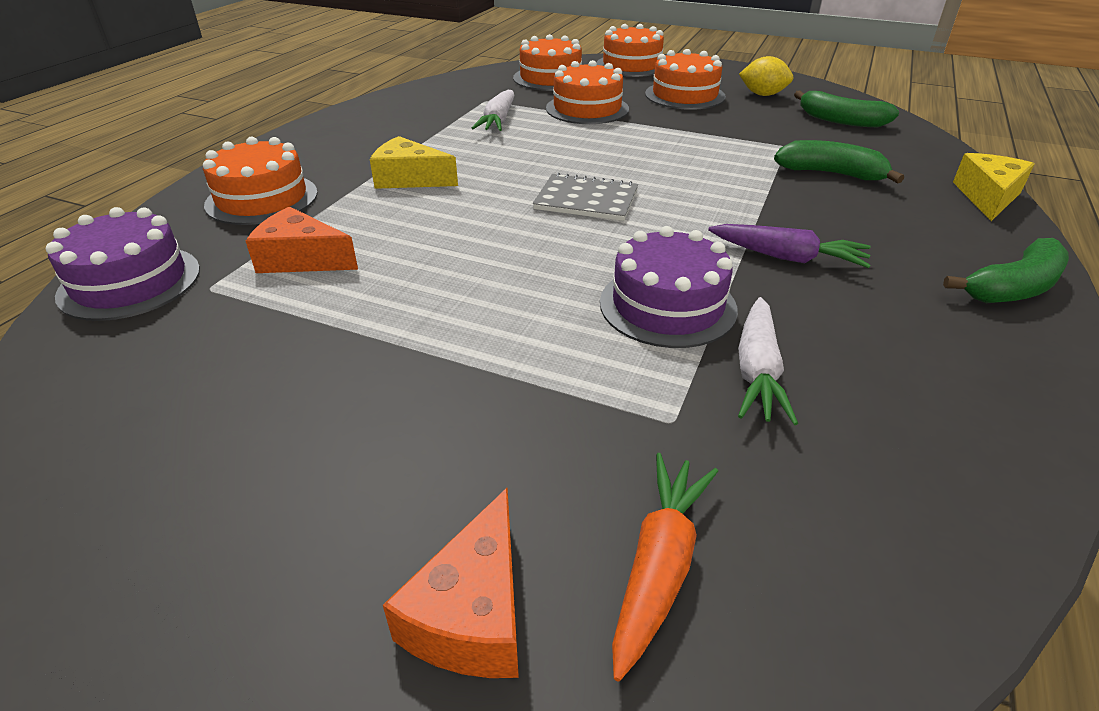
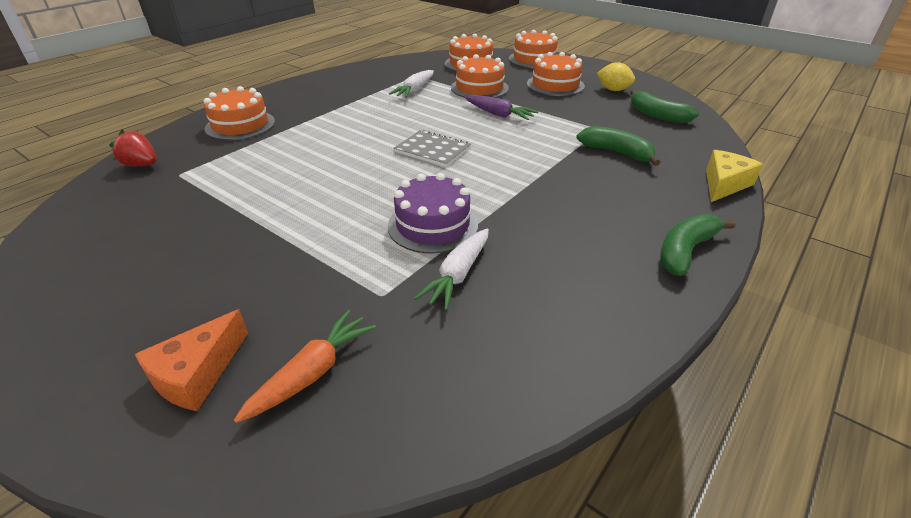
camera: 15 degrees right, 0 degrees up
purple cake [46,207,200,321] -> red strawberry [109,130,157,166]
orange cheese [246,207,358,273] -> none
yellow cheese [370,136,458,189] -> none
purple carrot [708,224,871,268] -> purple carrot moved to [464,95,538,120]
green banana [943,238,1069,303] -> green banana turned 150 degrees clockwise [660,214,736,276]

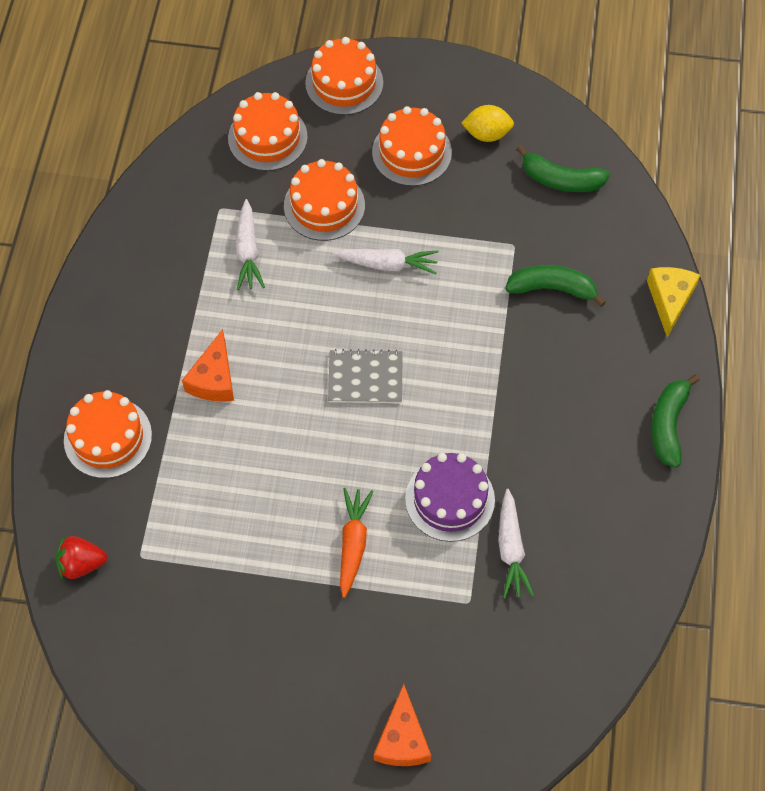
camera: 30 degrees left, 25 degrees up
orange carrot [234,310,376,423] -> orange carrot moved to [340,488,374,598]
purple carrot [464,95,538,120] -> white carrot [333,249,439,275]
none -> orange cheese [182,329,234,402]

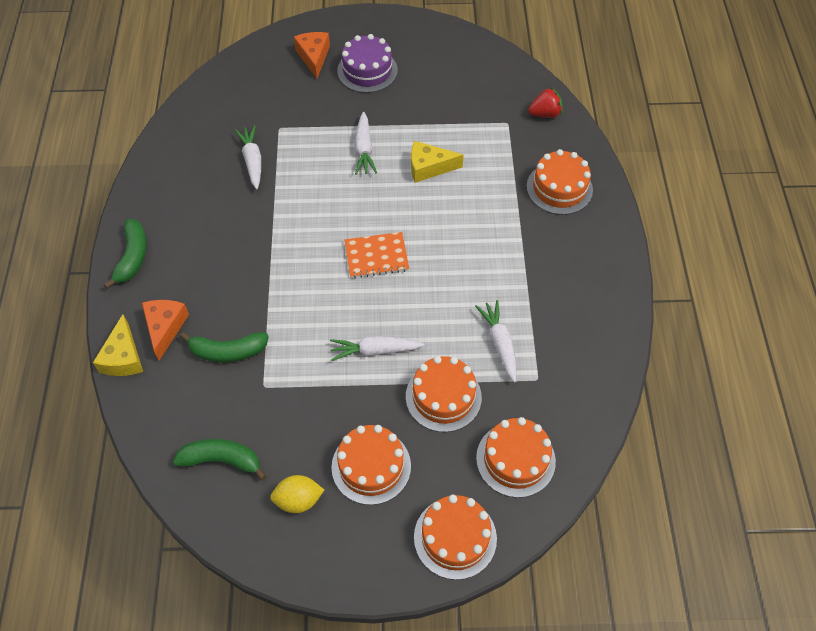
camera: 170 degrees right, 5 degrees down
orange cheese [182,329,234,402] -> orange cheese moved to [142,300,189,361]
grey notebook [328,349,403,403] -> orange notebook [345,232,409,278]
orange carrot [340,488,374,598] -> white carrot [355,112,377,175]
purple cake [405,453,495,542] -> purple cake moved to [337,34,398,93]
none -> yellow cheese [411,141,464,183]

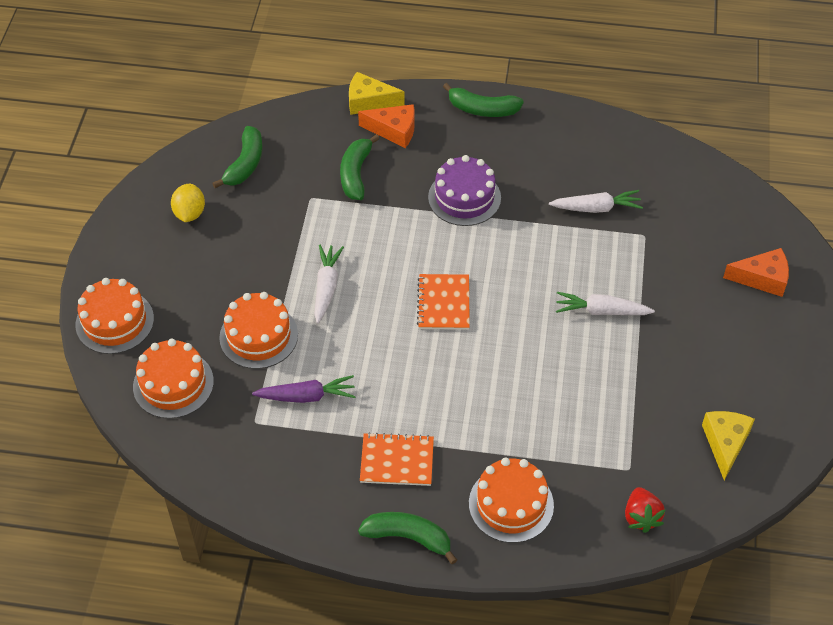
camera: 100 degrees right, 5 degrees down
orange cake [332,425,411,505] -> none
purple cake [337,34,398,93] -> purple cake moved to [428,155,501,226]
yellow cheese [411,141,464,183] -> yellow cheese moved to [702,411,755,480]
white carrot [475,300,517,383] -> purple carrot [252,375,356,403]
none -> green banana [358,512,457,565]
none -> orange notebook [360,432,434,486]

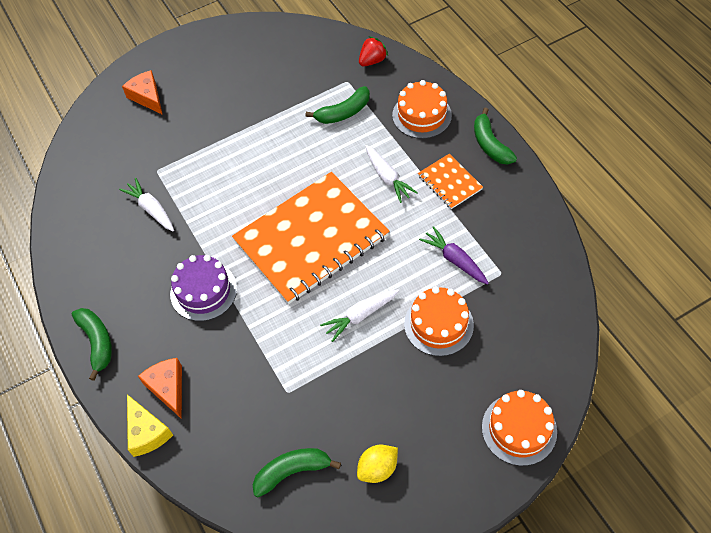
camera: 125 degrees left, 5 degrees up
orange cake [133,339,214,419] -> none
green banana [340,134,379,200] -> green banana moved to [306,86,370,124]
orange notebook [417,274,470,330] -> orange notebook [232,172,390,304], size x2.27
white carrot [556,292,655,315] -> white carrot moved to [365,145,418,203]
yellow cheese [702,411,755,480] -> none

